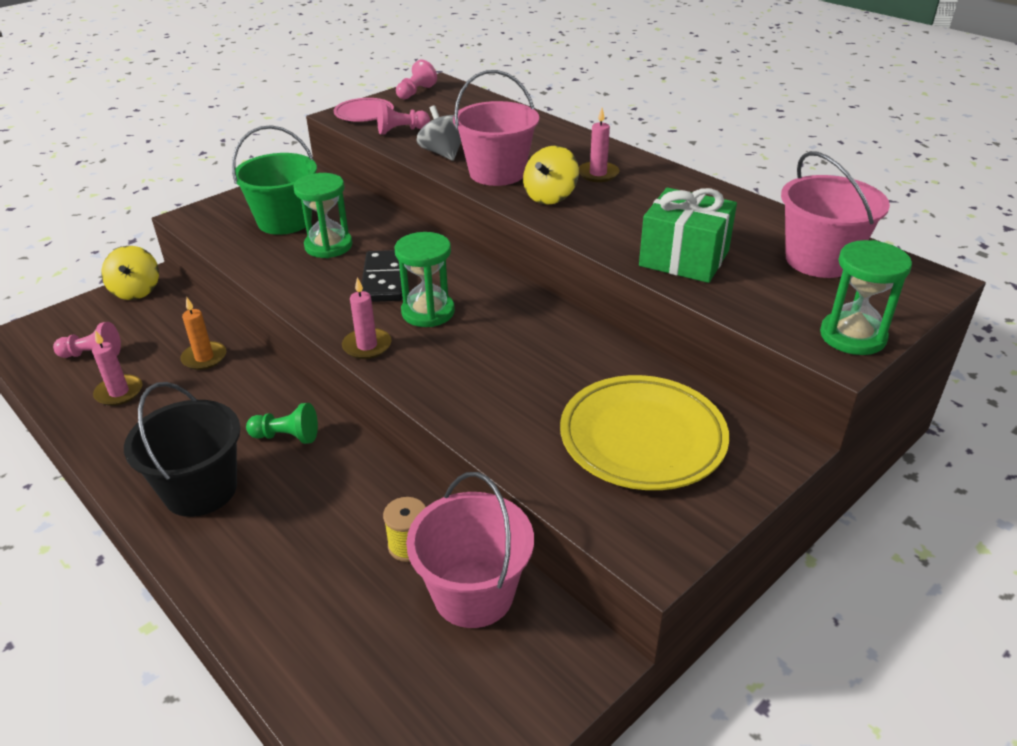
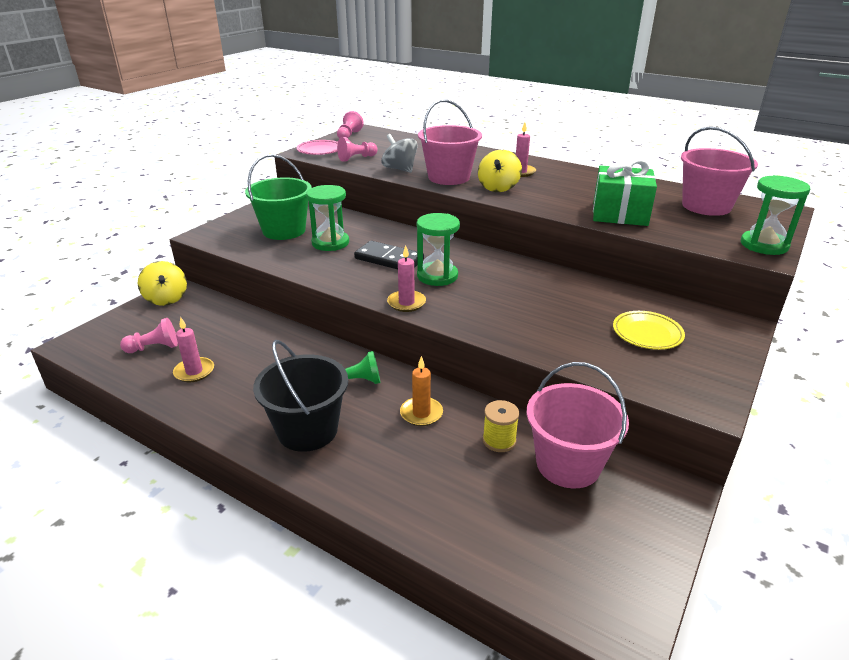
camera: 15 degrees left, 5 degrees down
orange candle [180,298,226,370] -> orange candle moved to [400,356,443,426]
black domino [361,250,403,302] -> black domino turned 45 degrees counterclockwise [354,241,424,270]
yellow plate [560,375,729,490] -> yellow plate [613,311,685,350], size x0.56

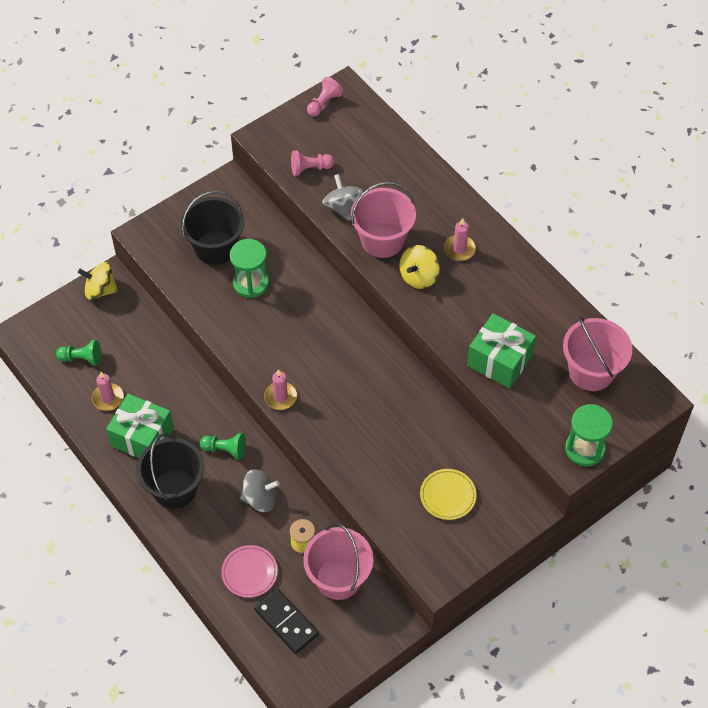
camera: 20 degrees right, 25 degrees up
pink pawn [120,318,178,353] -> green pawn [56,340,101,366]
yellow spinning top [138,261,187,306] -> yellow spinning top turned 105 degrees clockwise [78,262,118,300]
green bucket [245,154,312,240] -> black bucket [181,191,244,265]
pink plate [296,140,338,155] -> pink plate moved to [221,545,278,598]
black domino [354,241,424,270] -> black domino moved to [254,588,319,654]
orange candle [400,356,443,426] -> grey spinning top [241,469,280,512]
green hourglass [417,213,460,286] -> none
none -> green gift [106,394,174,458]

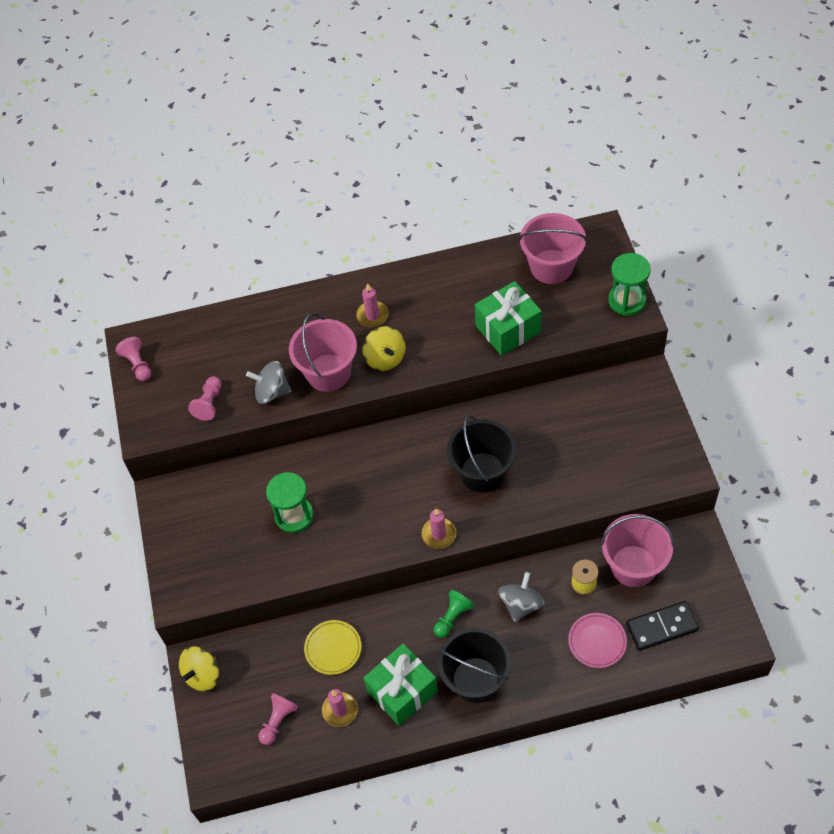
camera: 60 degrees left, 0 degrees up
green pawn [56,340,101,366] -> pink pawn [258,693,298,745]
black bucket [181,191,244,265] -> black bucket moved to [447,416,517,493]
yellow plate [420,469,477,520] -> yellow plate moved to [304,620,362,675]

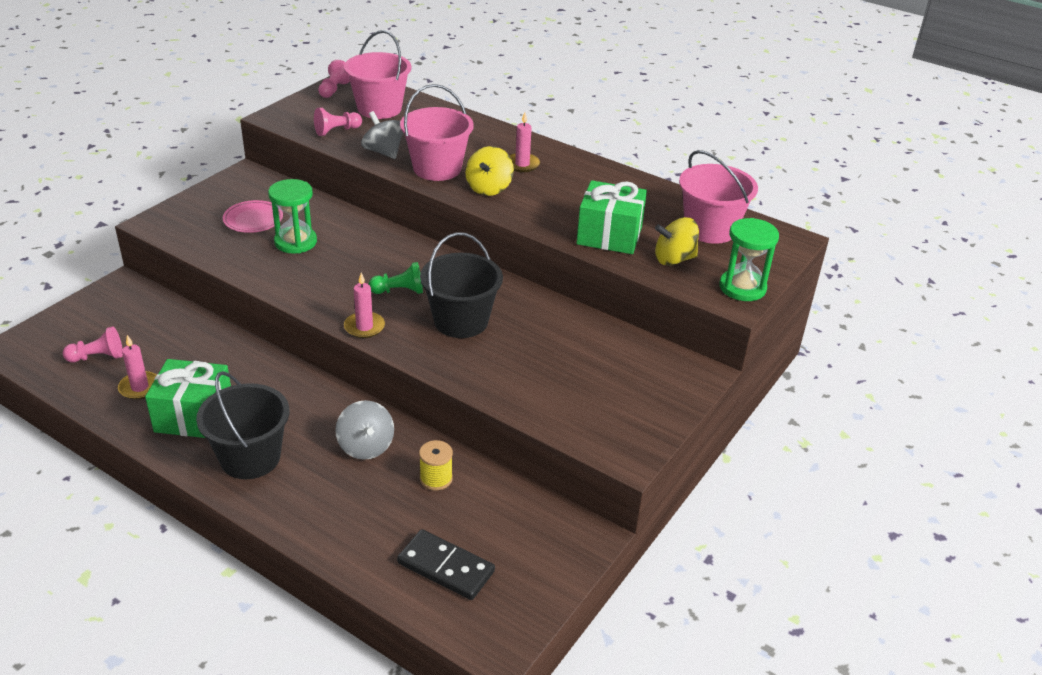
camera: 40 degrees right, 20 degrees down
yellow spinning top [179,646,219,691] -> yellow spinning top moved to [655,217,699,266]
yellow plate [304,620,362,675] -> none
green pawn [434,590,475,638] -> green pawn moved to [369,262,423,294]
grey spinning top [499,572,545,622] -> grey spinning top turned 90 degrees clockwise [335,400,394,460]
pink plate [568,613,627,668] -> pink plate moved to [223,200,283,233]
pink bucket [601,514,674,587] -> pink bucket moved to [344,30,411,119]

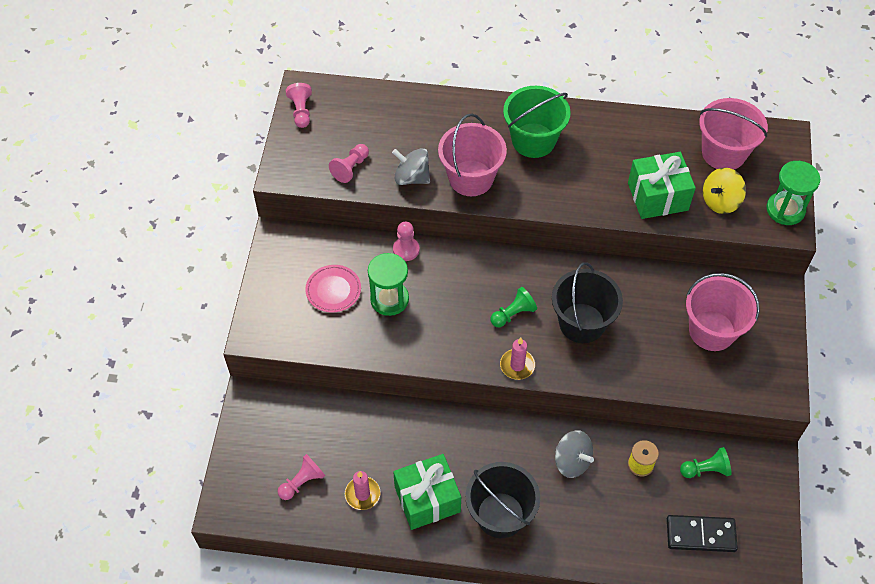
camera: 25 degrees left, 20 degrees up
pink bucket [344,30,411,119] -> pink bucket moved to [686,273,760,351]
yellow spinning top [465,146,514,196] -> none
pink candle [509,112,540,172] -> green bucket [503,86,571,158]
none -> pink pawn [393,222,419,261]
none -> green pawn [680,447,732,478]

